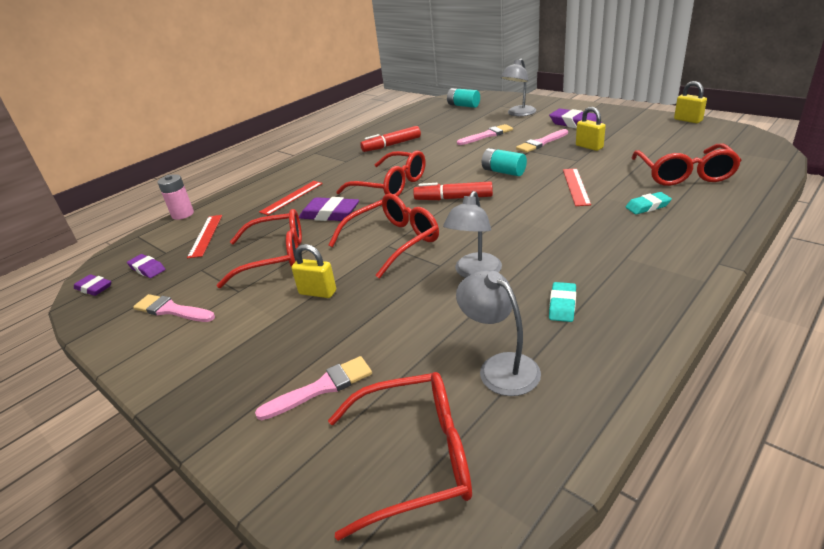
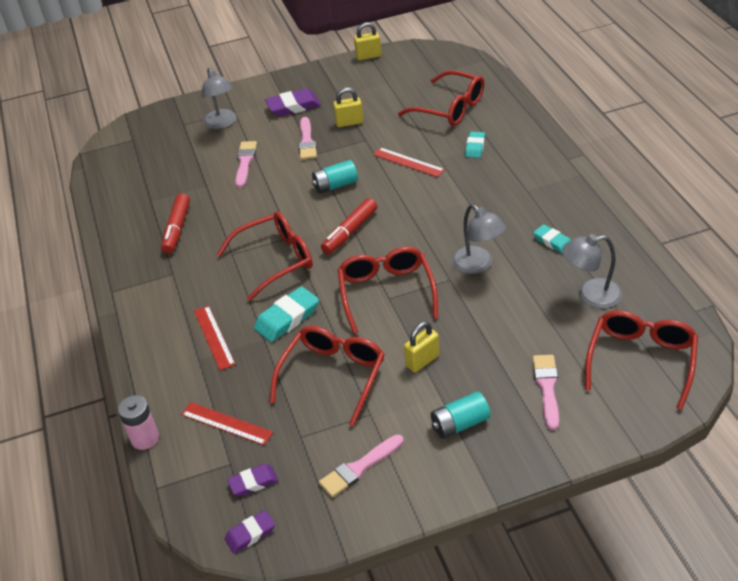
camera: 60 degrees left, 10 degrees up
purple eraser [299,197,359,221] -> turquoise eraser [254,286,319,342]
turquoise battery [447,88,480,108] -> turquoise battery moved to [431,392,490,439]

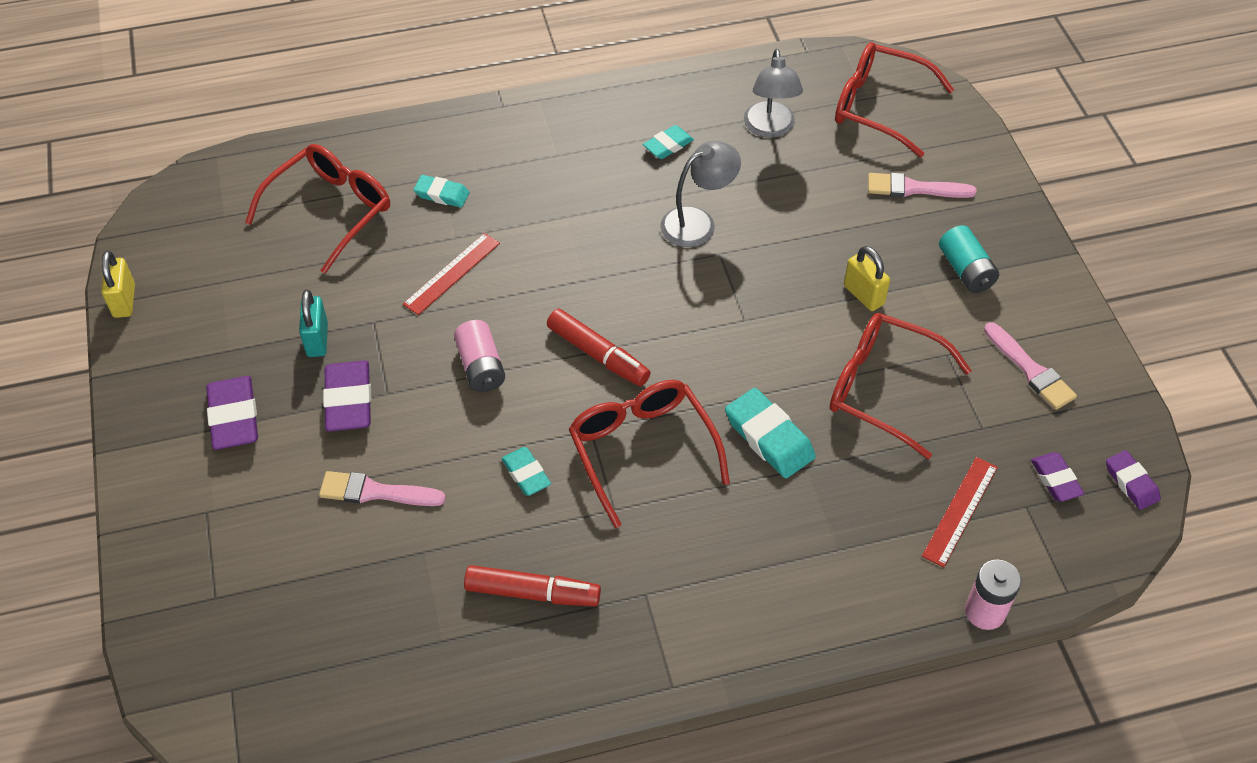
camera: 90 degrees left, 10 degrees up
red ruler [194,305,236,370] -> none
grey lamp [202,68,237,129] -> none
pink brush [299,117,317,160] -> purple eraser [323,360,371,432]
turquoise battery [312,160,358,194] -> pink battery [454,320,505,392]
yellow padlock [333,88,363,127] -> turquoise padlock [299,289,328,357]
red glasses [338,247,438,334] -> none
none -> turquoise eraser [501,447,551,496]

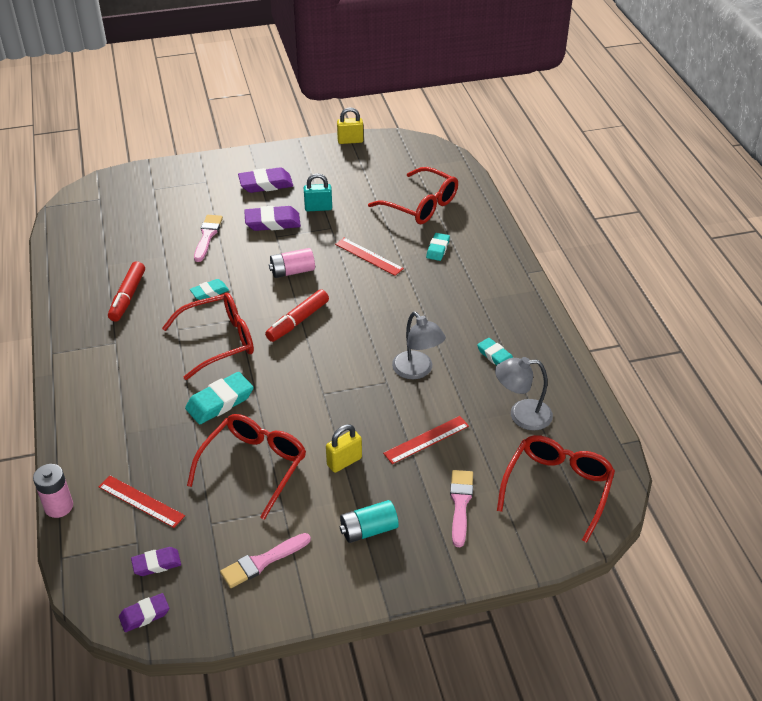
camera: 90 degrees right, 10 degrees down
none -> red ruler [383,416,469,464]

